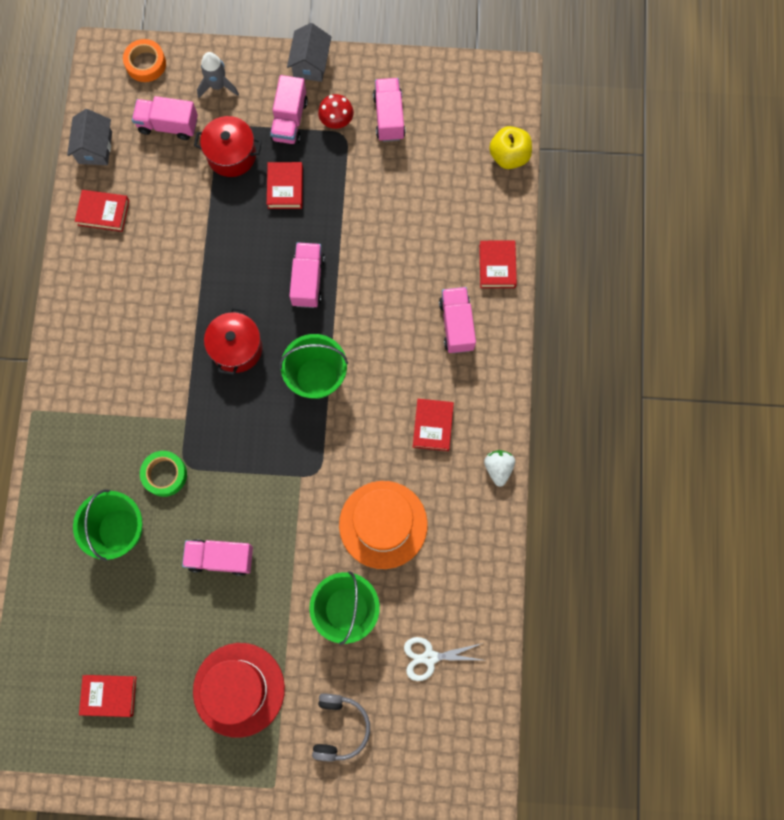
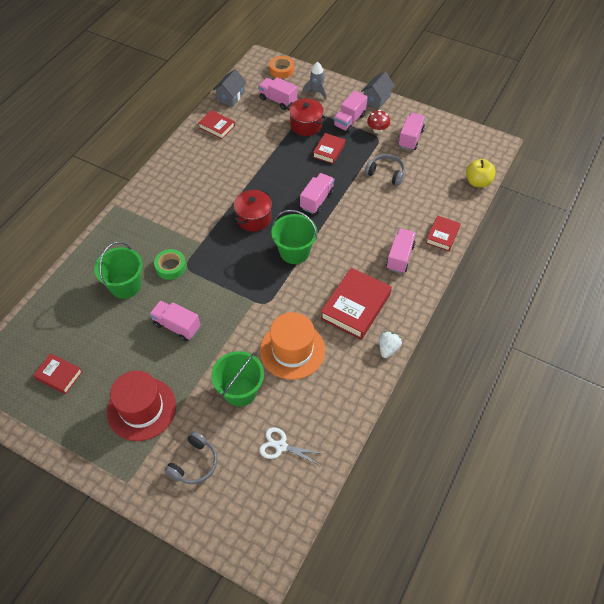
camera: 25 degrees right, 20 degrees down
red book [413,399,454,451] -> red book [320,267,392,340], size x1.77
none -> grey headphones [365,154,405,186]

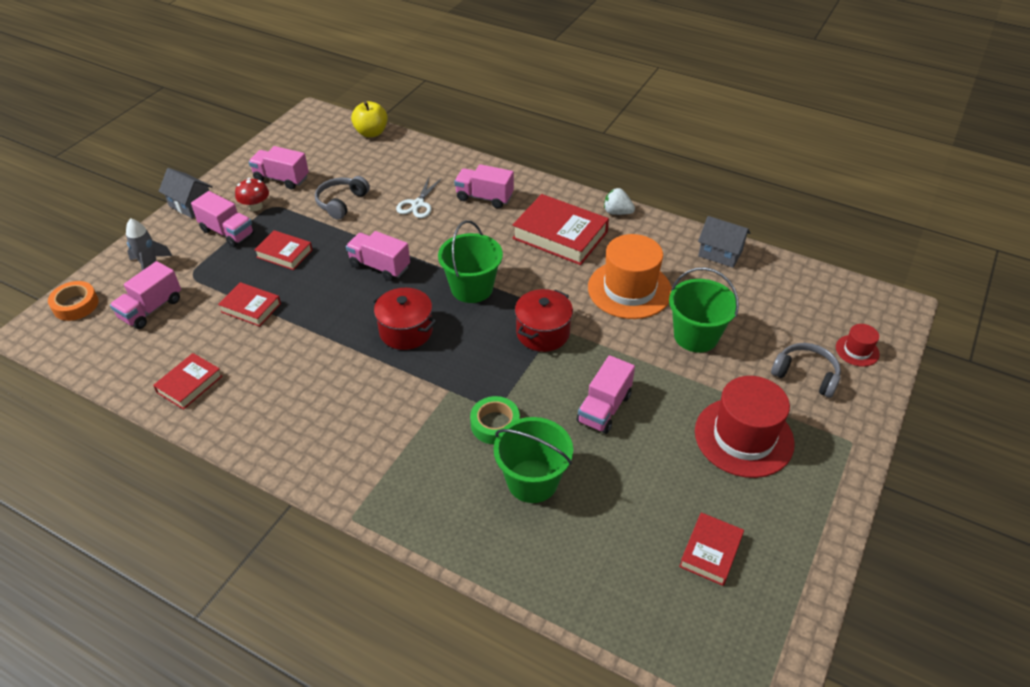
camera: 90 degrees left, 10 degrees down
grey house [213,69,247,107] -> grey house moved to [698,216,750,268]
white scissors [259,427,324,465] -> white scissors moved to [396,178,442,218]
red pot [286,98,327,136] -> red pot moved to [515,289,573,352]
red book [426,216,461,251] -> red book moved to [218,282,281,327]
none -> red hat [836,324,880,367]

